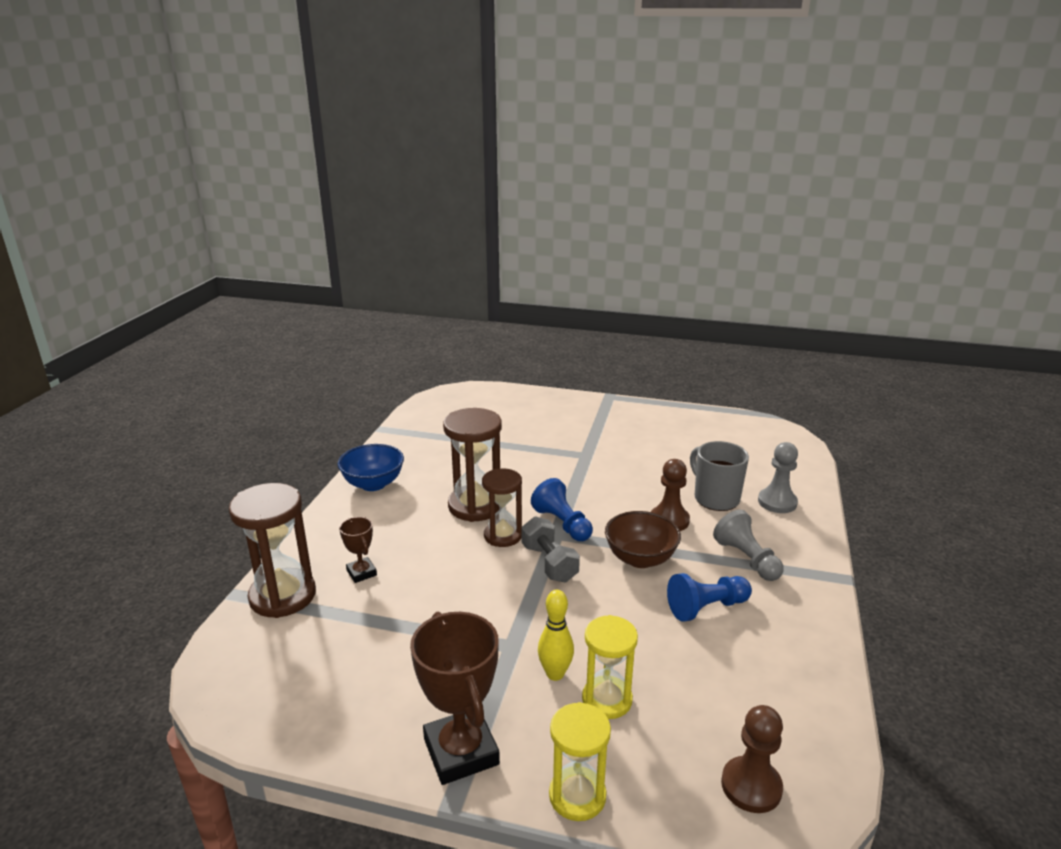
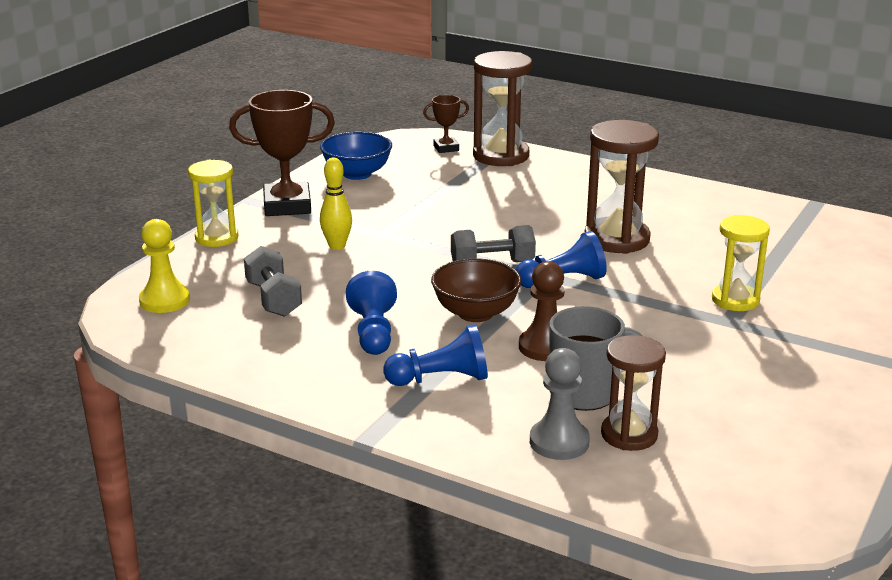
camera: 105 degrees right, 0 degrees up
blue bowl [338,444,404,491] -> blue bowl moved to [320,132,392,180]
brown trophy [339,517,377,583] -> brown trophy moved to [423,95,469,153]
brown hourglass [482,468,522,547] -> brown hourglass moved to [601,335,666,451]
yellow hourglass [582,615,638,719] -> yellow hourglass moved to [712,215,770,311]
grey pawn [713,510,784,581] -> blue pawn [383,324,488,386]
brown pawn [721,705,783,813] -> yellow pawn [139,219,190,313]
none -> grey dumbbell [244,246,302,317]

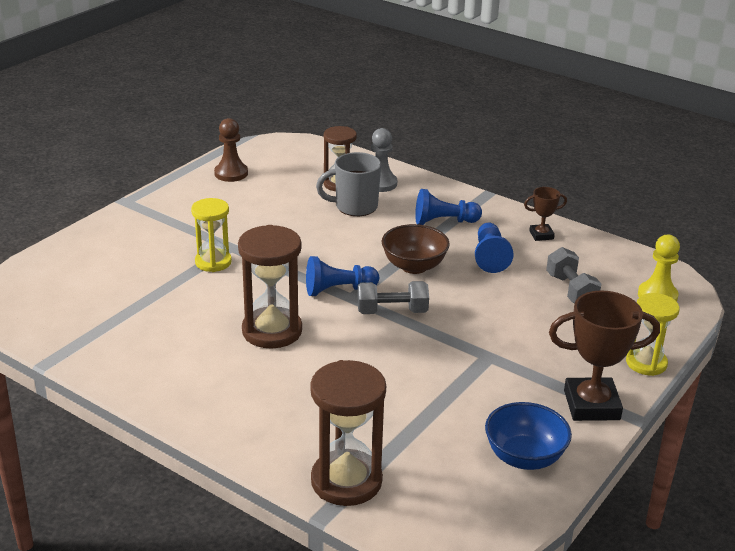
camera: 175 degrees left, 5 degrees up
yellow bowling pin [320,157,352,250] -> none
brown trophy [423,95,469,153] -> brown trophy moved to [524,187,567,241]
brown pawn [519,261,564,361] -> brown pawn moved to [214,118,248,182]

